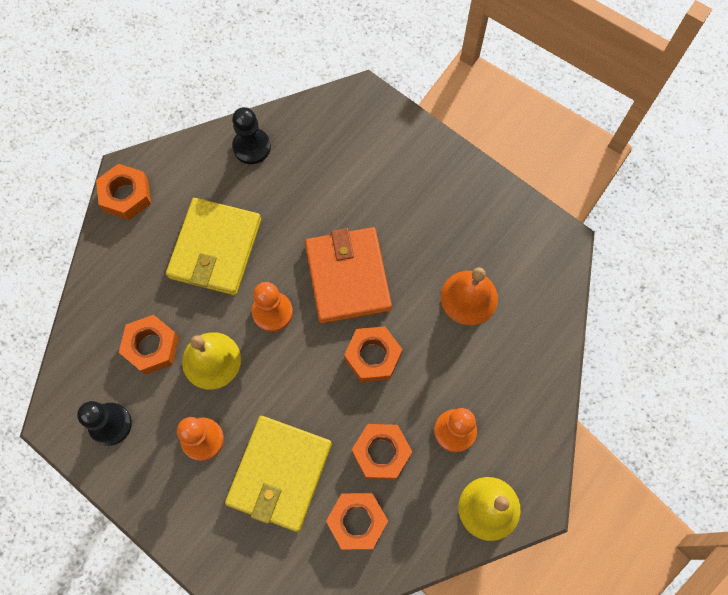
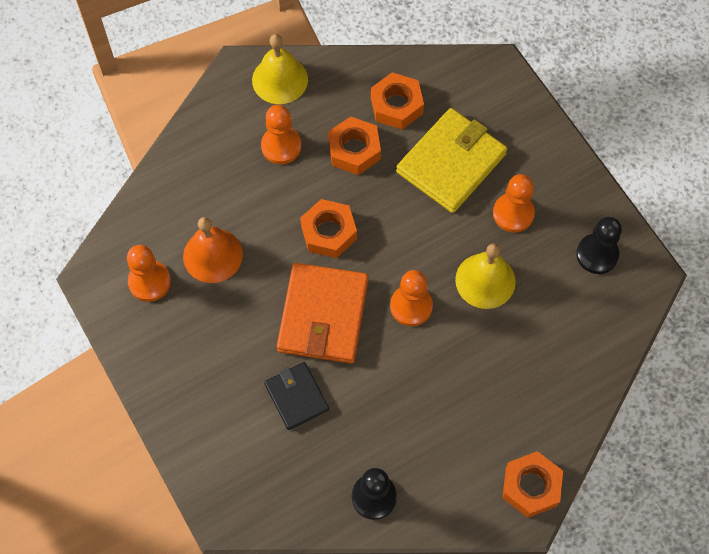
camera: 160 degrees left, 5 degrees down
orange nut [119,315,179,375] -> none
yellow wallet [166,198,261,295] -> none
none -> orange pawn [127,245,171,302]
none -> black wallet [264,362,329,430]

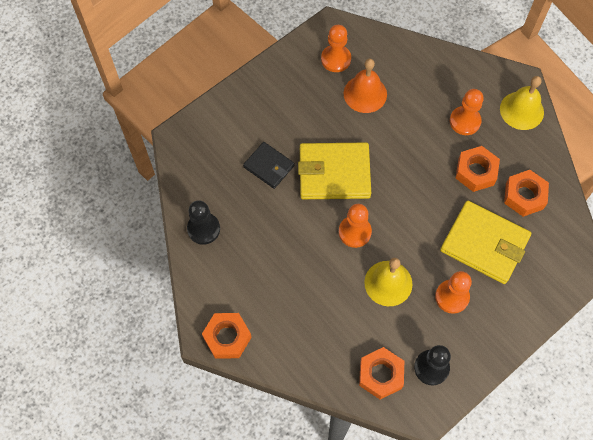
camera: 80 degrees right, 0 degrees up
black wallet [264,362,329,430] -> black wallet turned 75 degrees clockwise [243,142,294,189]
orange wallet [277,263,369,363] -> yellow wallet [298,143,371,199]
orange nut [300,199,357,258] -> orange nut moved to [359,347,404,399]

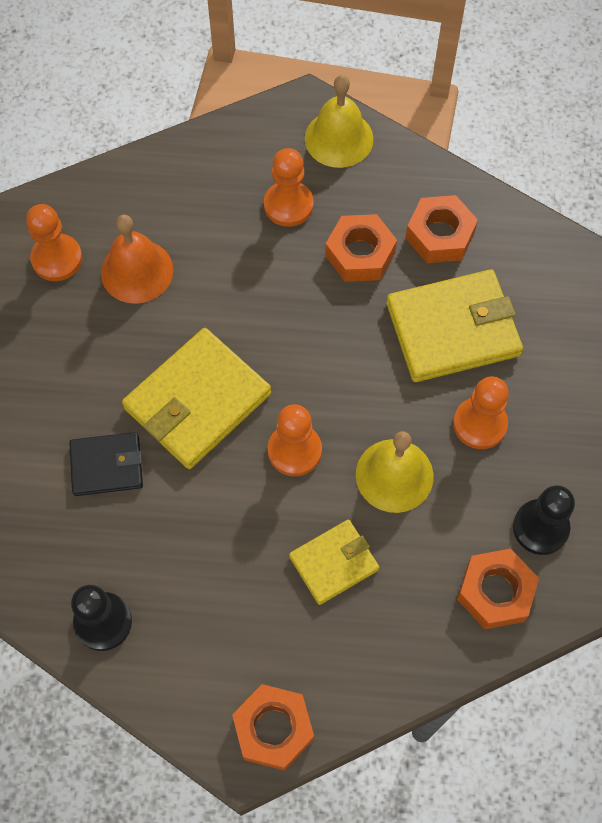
camera: 45 degrees left, 0 degrees up
none -> yellow wallet [289,519,379,605]

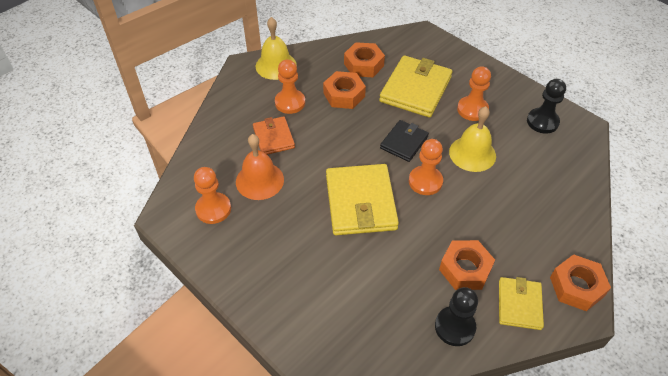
camera: 50 degrees left, 15 degrees down
black wallet [69,432,143,496] -> black wallet moved to [380,120,429,162]
yellow wallet [289,519,379,605] -> yellow wallet moved to [499,277,544,330]
orange nut [457,549,539,629] -> orange nut moved to [439,240,495,290]
none -> orange wallet [253,116,295,155]

